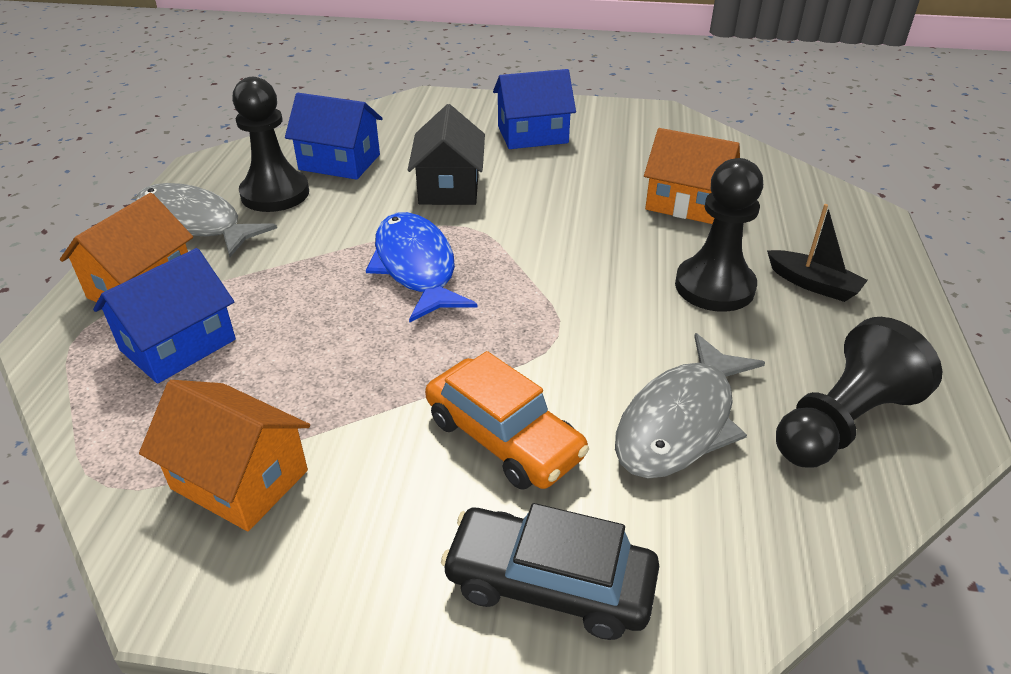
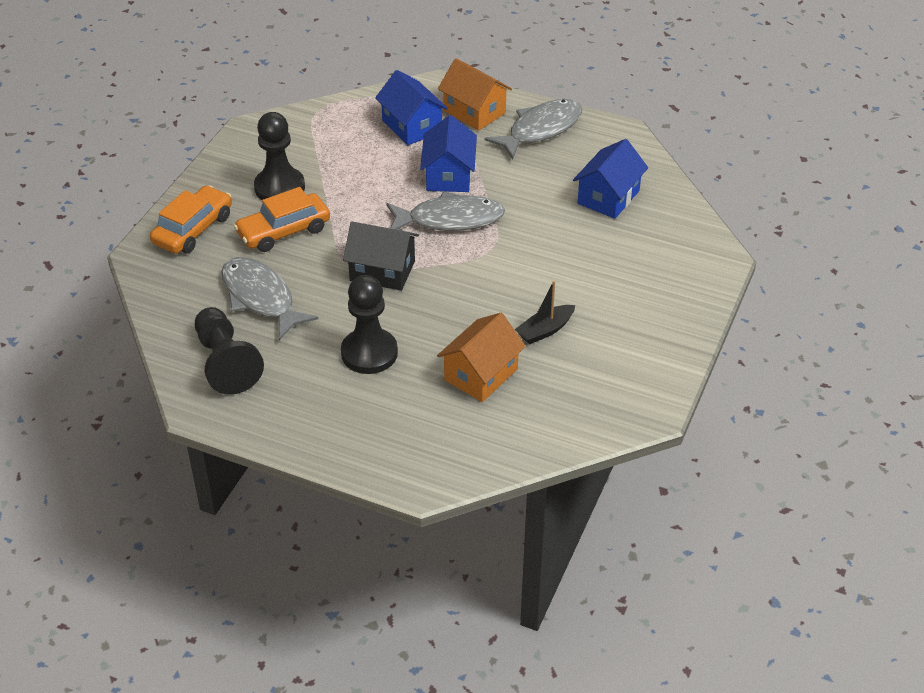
camera: 105 degrees right, 5 degrees up
orange house [139,380,310,531] -> none
black pawn [232,77,309,212] -> black pawn moved to [254,112,305,200]
blue fish [366,212,477,323] -> grey fish [386,191,505,231]
black house [408,104,485,205] -> black house moved to [343,221,419,291]
black car [441,503,659,640] -> orange car [150,185,232,254]
blue house [493,69,576,149] -> blue house moved to [420,115,477,192]
black boat [767,204,868,302] -> black boat moved to [515,281,575,345]

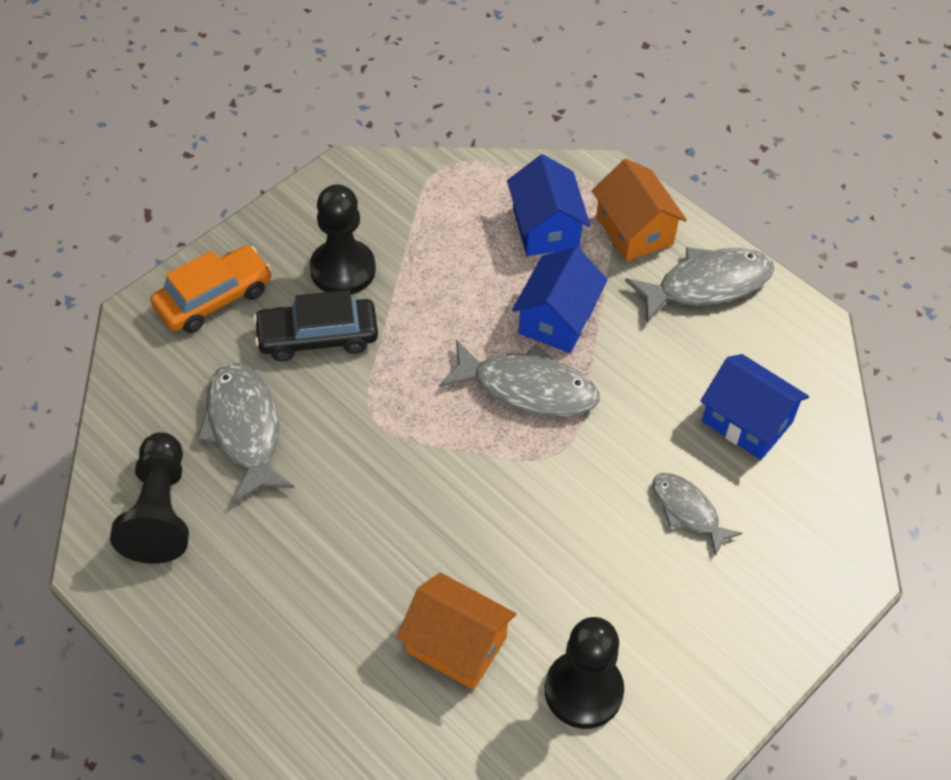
camera: 20 degrees right, 10 degrees up
orange car [234,187,330,252] -> black car [253,290,378,361]
black pawn [341,275,398,374] -> black pawn moved to [545,617,624,729]
black house [343,221,419,291] -> none
orange house [437,313,526,402] -> orange house turned 60 degrees clockwise [397,573,516,690]
black boat [515,281,575,345] -> none
blue house [573,139,648,219] -> blue house turned 75 degrees clockwise [700,354,809,460]
none -> grey fish [653,473,742,556]

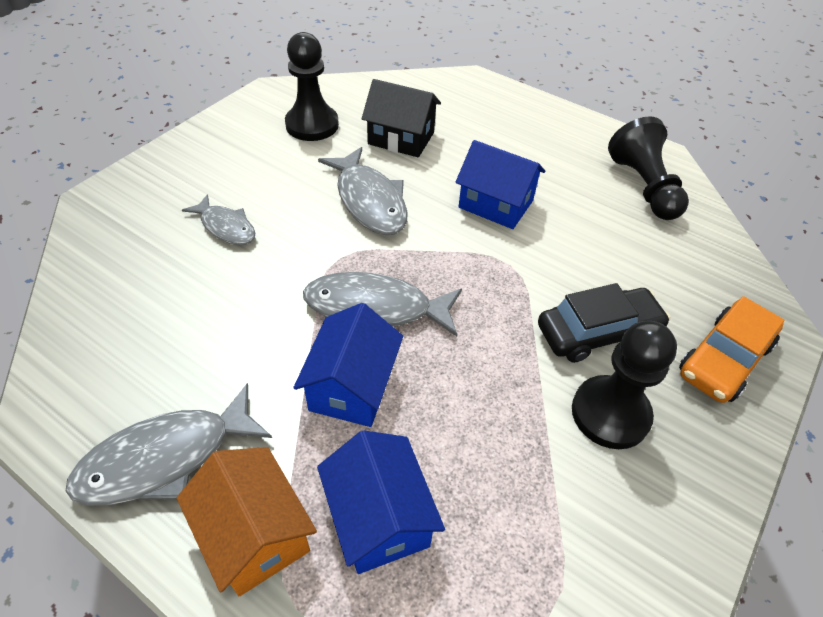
camera: 170 degrees right, 5 degrees down
grey fish [197,362,294,503] -> grey fish moved to [318,147,407,235]
orange house [397,573,516,690] -> black house [362,79,441,157]
blue house [700,354,809,460] -> blue house moved to [456,140,545,229]

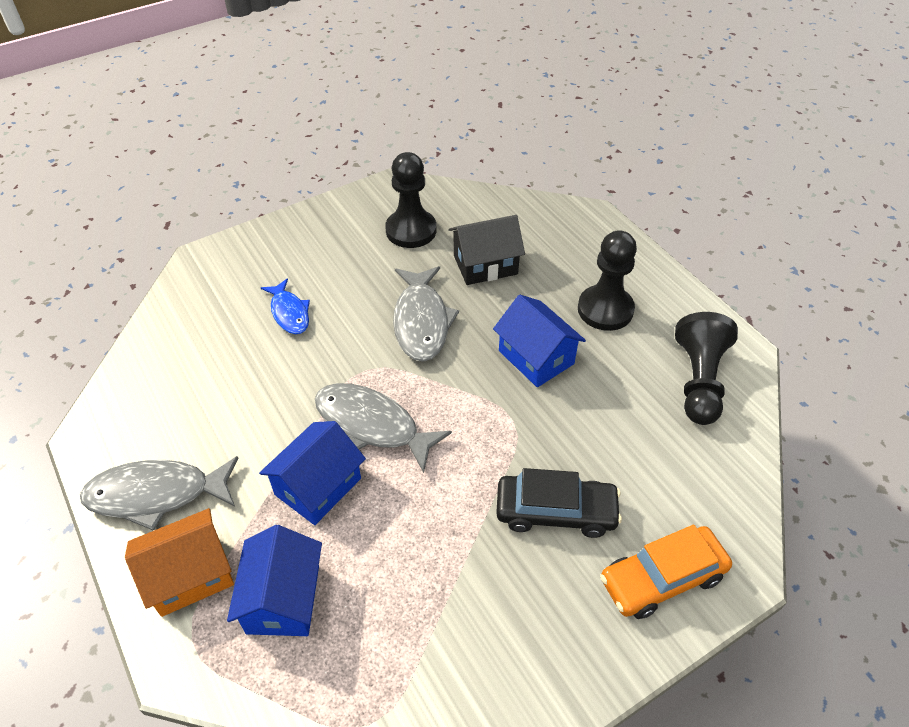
camera: 25 degrees right, 0 degrees up
orange house [177,447,317,597] -> orange house turned 75 degrees clockwise [125,508,234,617]
grey fish [182,194,255,245] -> blue fish [261,278,310,334]
black house [362,79,441,157] -> black house turned 60 degrees counterclockwise [449,215,525,285]
black pawn [572,321,677,449] -> black pawn moved to [578,230,637,331]

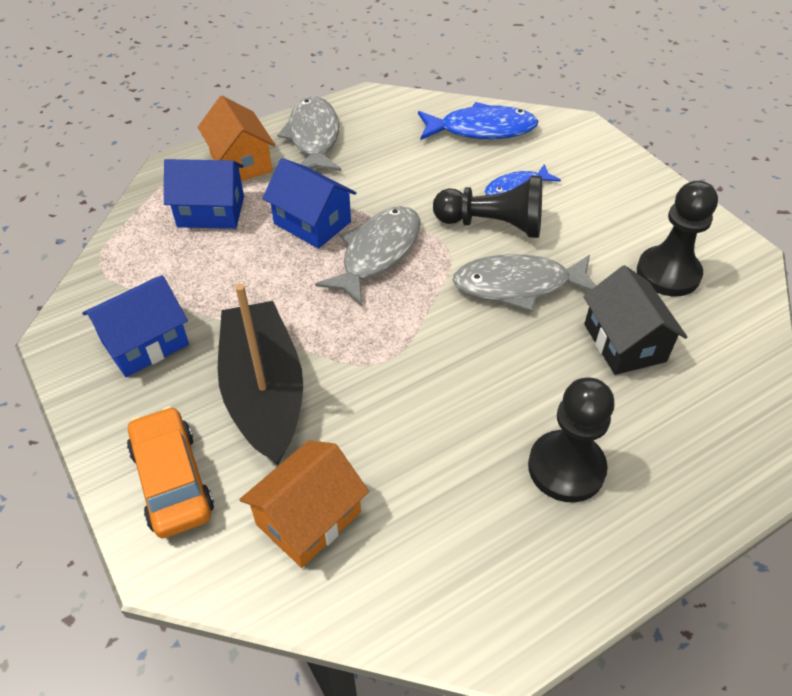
camera: 90 degrees right, 0 degrees up
blue house [493,295,586,387] -> blue house moved to [82,275,189,377]
black car [496,468,622,538] -> black boat [218,284,303,465]
black pawn [675,312,738,425] -> black pawn moved to [433,176,542,238]
none -> orange house [239,440,369,568]
none -> blue fish [418,102,538,140]

